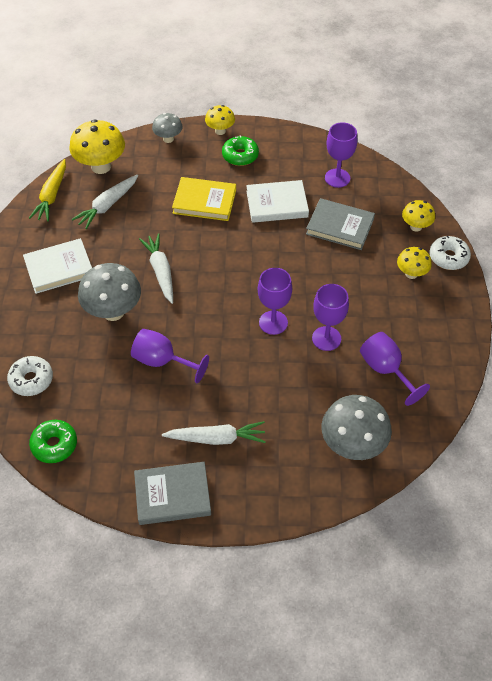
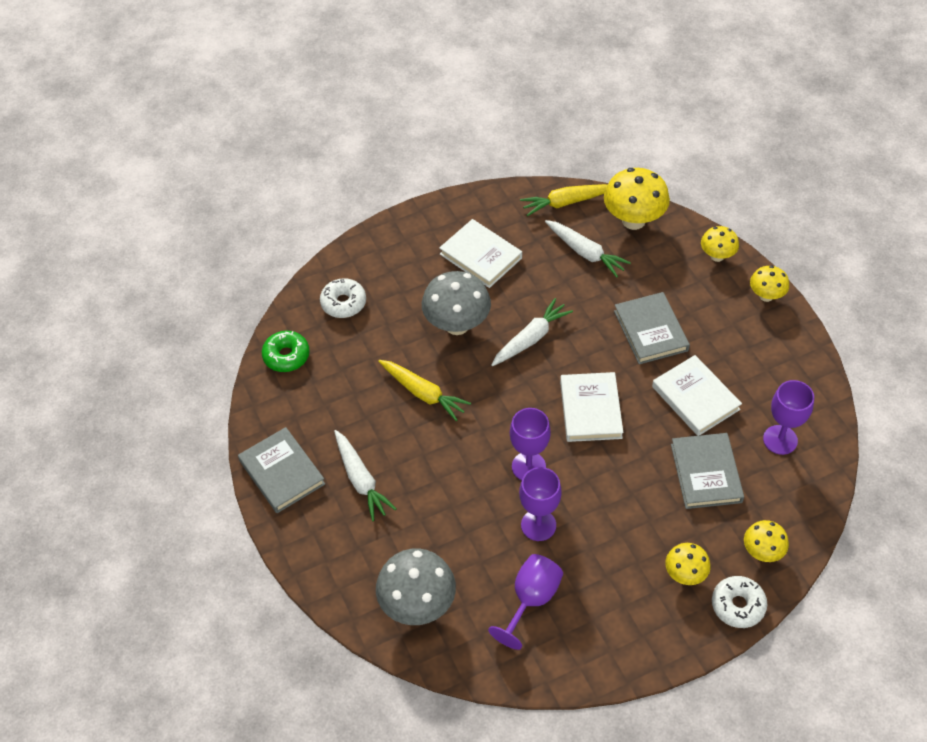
camera: 65 degrees right, 0 degrees up
white carrot [72,175,138,229] -> white carrot turned 150 degrees counterclockwise [545,220,631,277]
purple goblet [131,329,209,383] -> yellow carrot [378,360,471,421]
grey mushroom [152,113,183,143] -> yellow mushroom [701,226,739,262]
yellow book [172,177,236,221] -> grey book [614,292,690,364]
green donut [222,135,259,166] -> none
none -> white book [560,372,624,442]

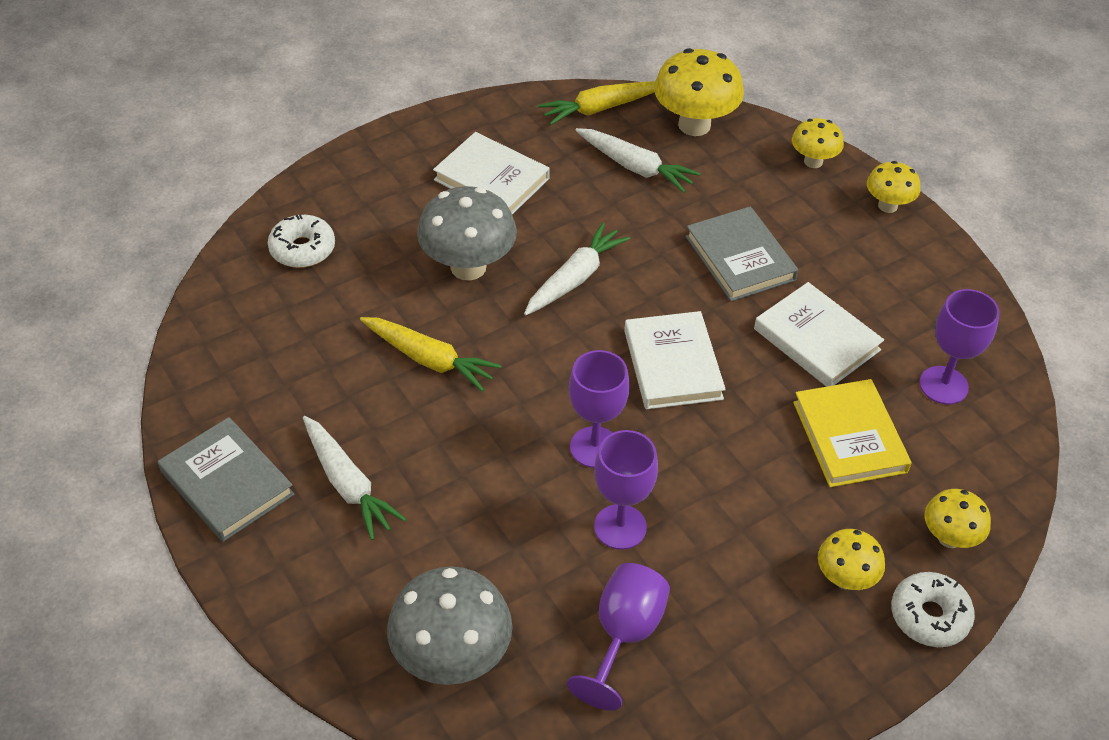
camera: 10 degrees left, 5 degrees down
green donut [262,331,310,372] -> none
grey book [671,433,744,509] -> yellow book [793,379,912,487]

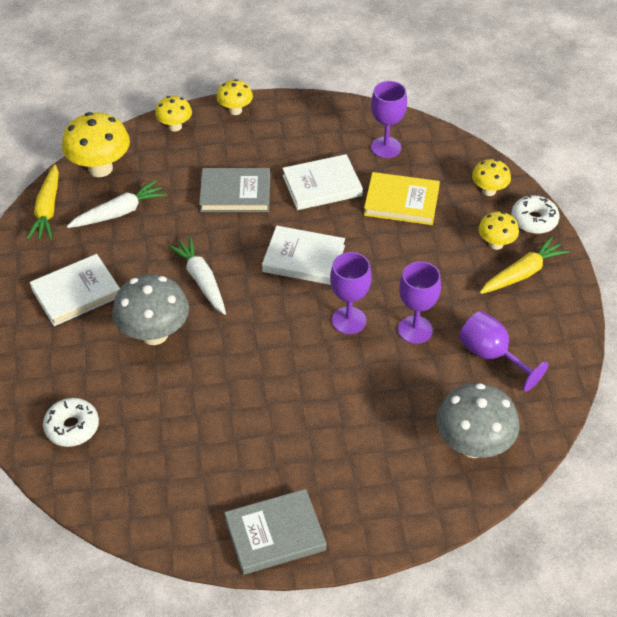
camera: 65 degrees left, 0 degrees up
white carrot [303,416,407,540] -> none
yellow carrot [360,317,502,392] -> yellow carrot moved to [480,236,569,294]

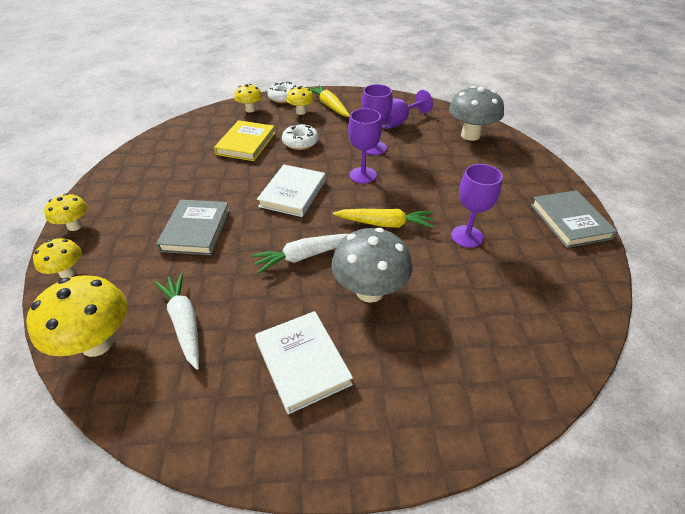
camera: 85 degrees left, 5 degrees down
yellow carrot [27,164,59,240] -> yellow carrot moved to [333,209,434,228]
white donut [43,398,99,447] -> white donut moved to [282,123,319,150]
white book [282,154,363,210] -> none
purple goblet [371,81,407,158] -> purple goblet moved to [451,164,503,248]

